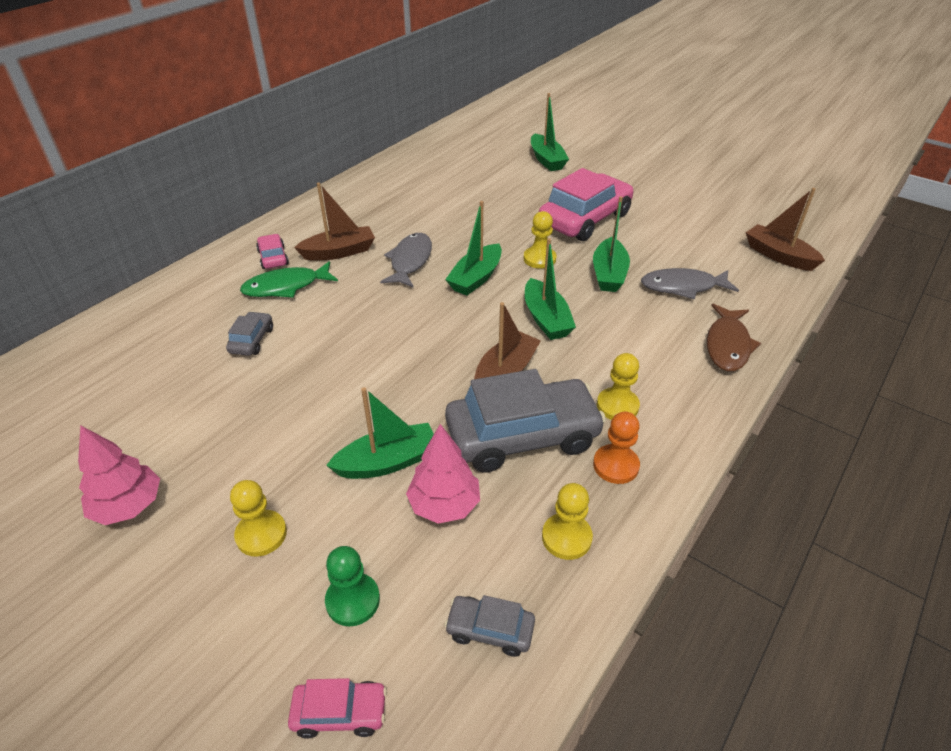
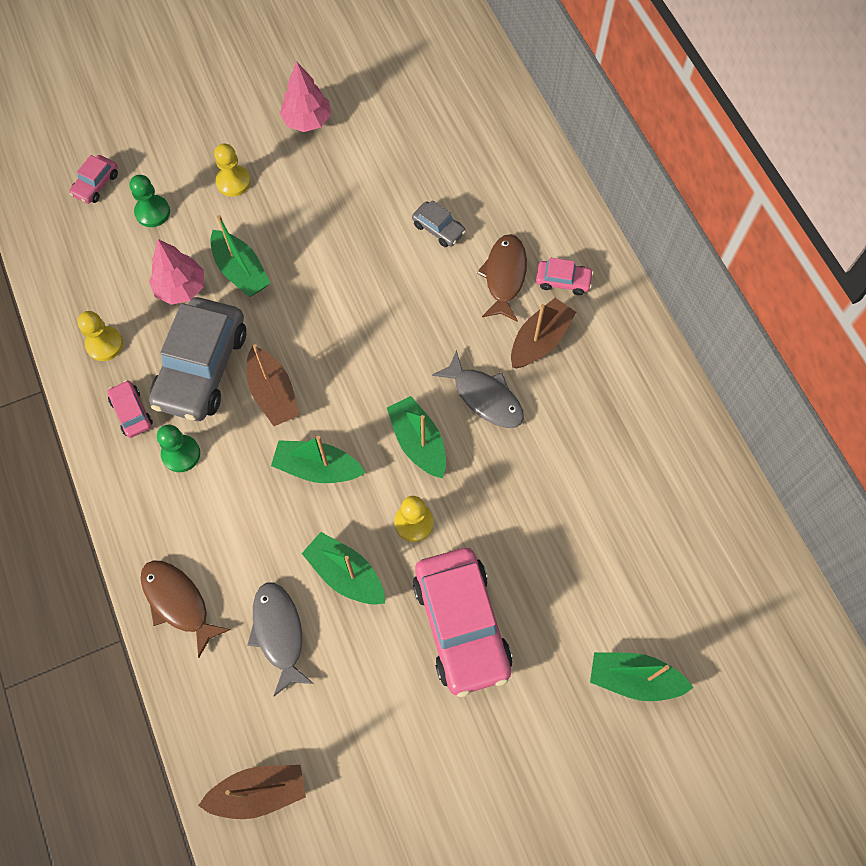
camera: 120 degrees right, 25 degrees up
green fish [240,261,338,298] -> brown fish [477,234,527,322]
brown boat [294,182,375,261] -> brown boat turned 150 degrees counterclockwise [511,298,576,369]
green boat [326,387,434,479] -> green boat turned 45 degrees counterclockwise [210,215,270,297]
grey car [444,595,535,657] -> none
orange pawn [593,412,640,484] -> pink car [107,380,153,438]
yellow pawn [597,353,640,420] -> green pawn [157,425,200,472]
grey fish [641,268,739,300] -> grey fish turned 45 degrees counterclockwise [248,583,314,696]

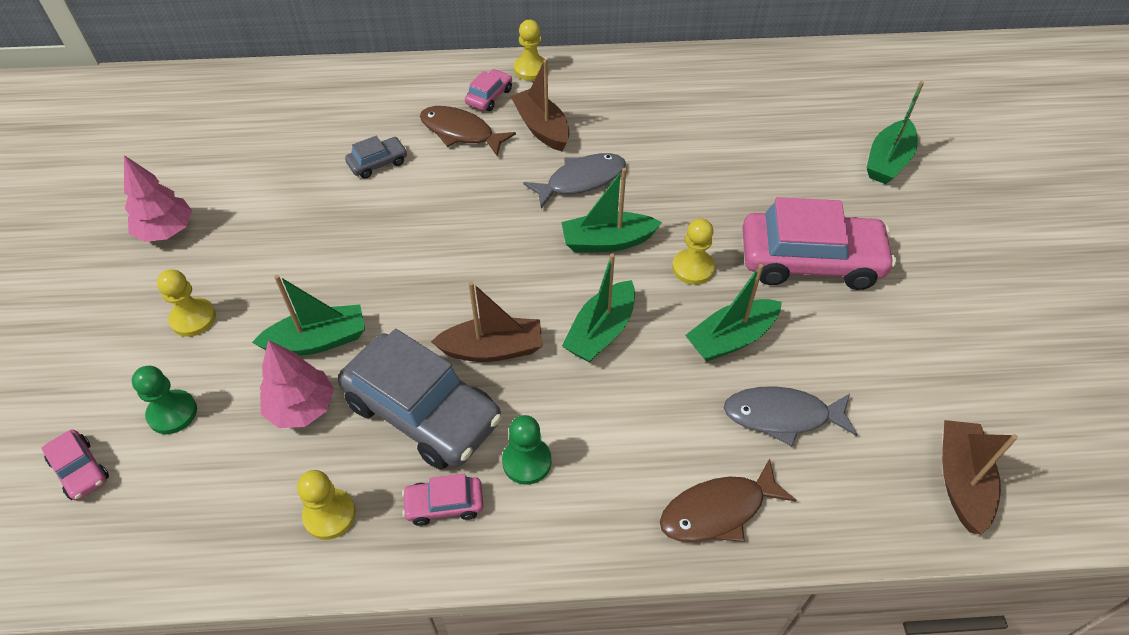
camera: 70 degrees left, 15 degrees down
none -> yellow pawn [514,20,548,80]

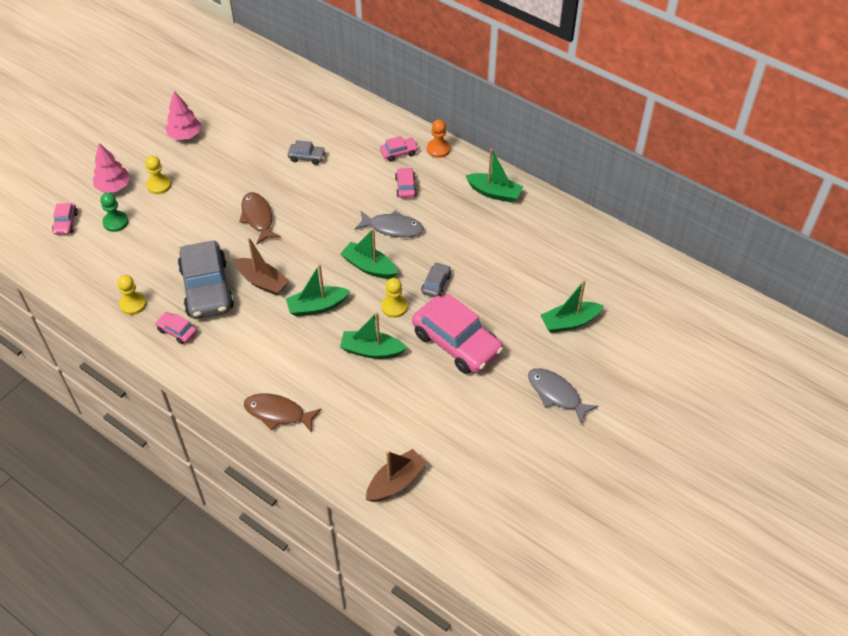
camera: 40 degrees right, 0 degrees up
green boat [252,275,365,356] -> green boat moved to [466,149,523,203]
pink tree [260,340,334,428] -> pink tree moved to [93,143,130,193]
brown fish [420,106,516,156] -> brown fish moved to [239,192,281,244]
green pawn [502,415,551,485] -> none
brown boat [510,60,569,151] -> pink car [395,167,417,198]
yellow pawn [514,20,548,80] -> orange pawn [427,119,450,158]
grey fish [724,386,858,446] -> grey fish moved to [528,368,598,424]
none -> grey car [421,262,451,297]

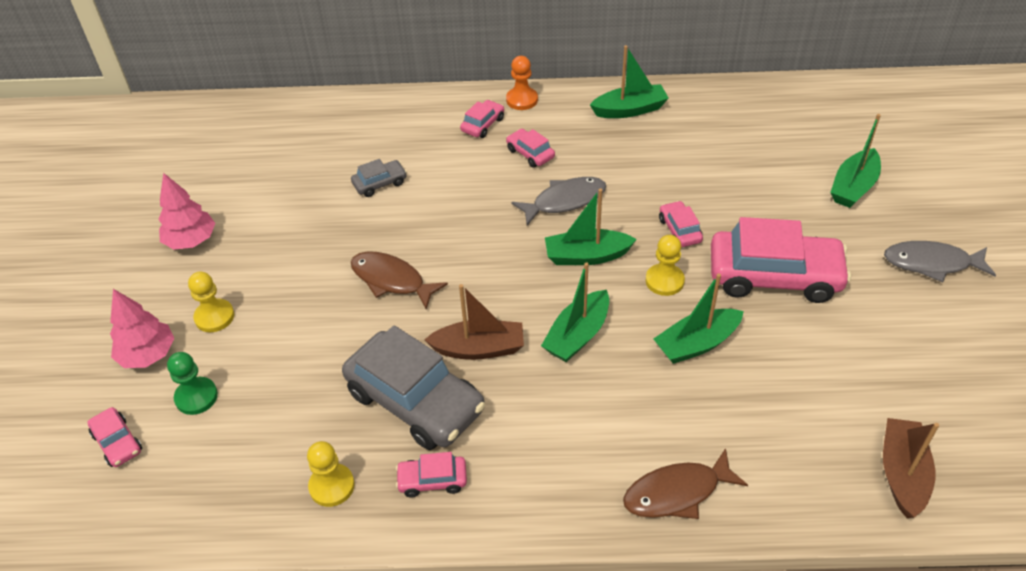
camera: 35 degrees left, 5 degrees down
grey car [421,262,451,297] -> pink car [659,201,703,247]

